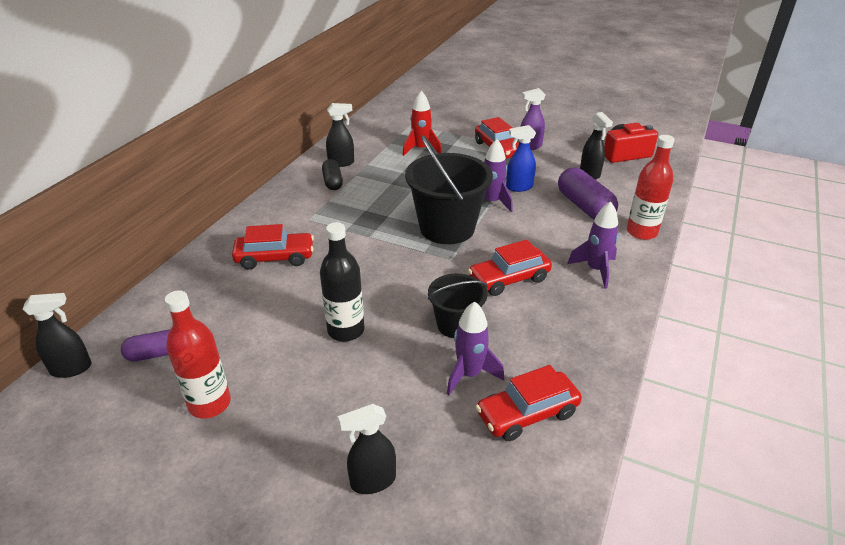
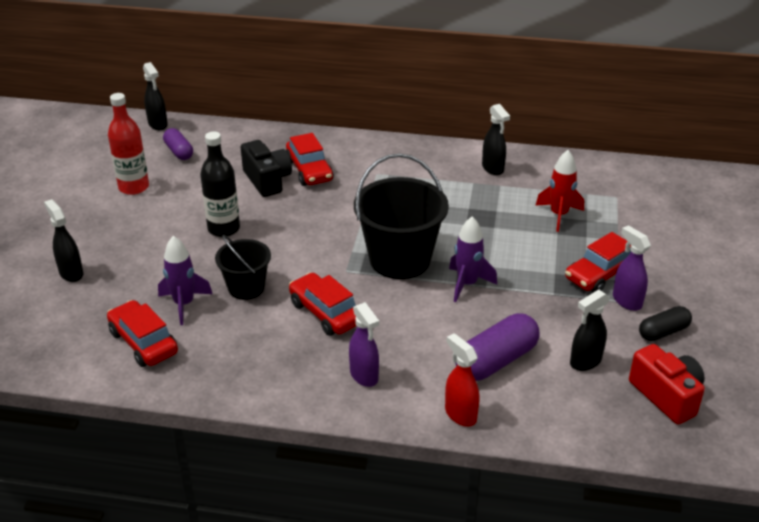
camera: 75 degrees right, 0 degrees up
black capsule [322,159,343,190] -> black capsule moved to [639,306,692,341]
blue spray bottle [506,125,536,192] -> none
purple rocket [567,202,619,289] -> purple spray bottle [349,302,379,387]
red bottle [627,135,674,240] -> red spray bottle [445,333,479,427]
none -> black camera [241,140,292,197]

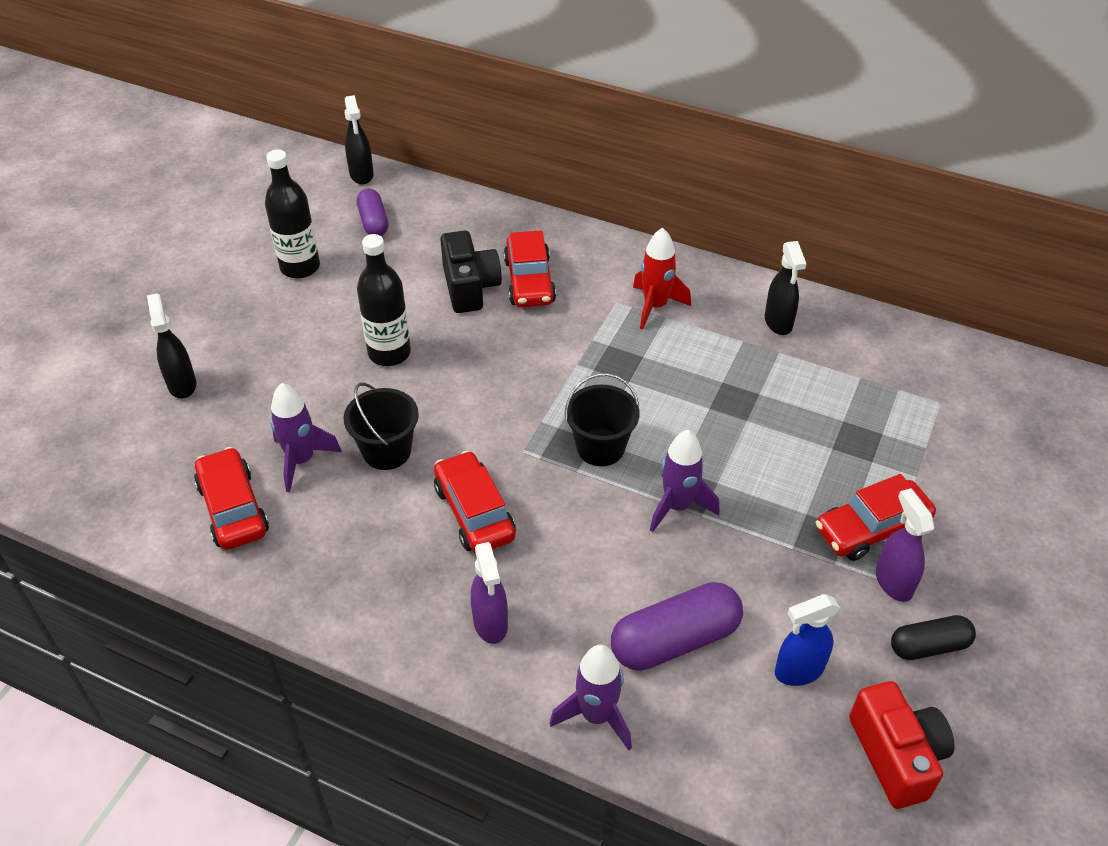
camera: 15 degrees right, 10 degrees up
red bottle [108,93,149,195] -> black bottle [265,149,320,279]
black bucket [354,153,449,279] -> black bucket [565,373,640,466], size x0.58
red spray bottle [445,333,479,427] -> purple rocket [550,645,632,751]
red rocket [535,150,584,232] -> red rocket moved to [633,227,691,330]
black spray bottle [570,290,610,371] -> blue spray bottle [775,594,840,686]

